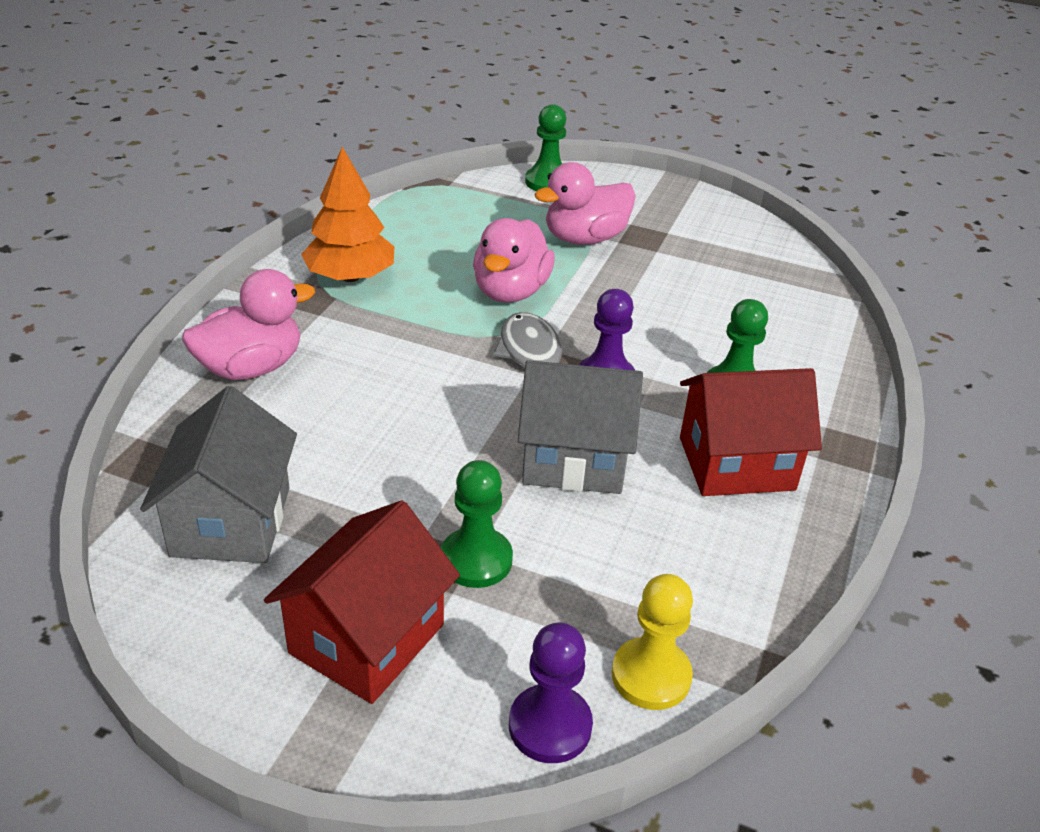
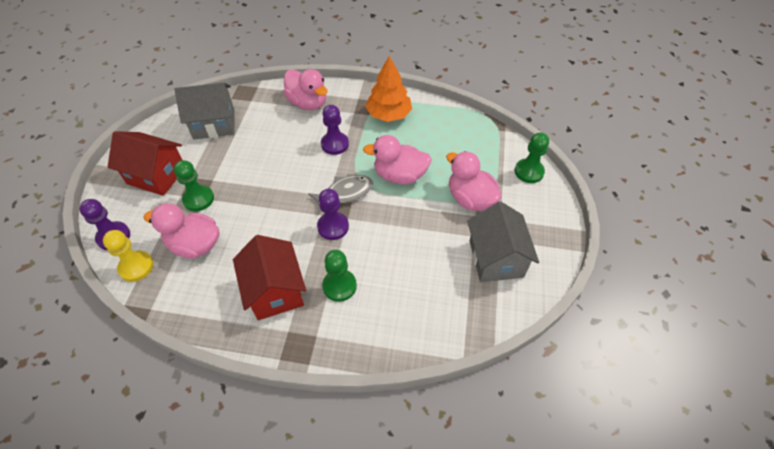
camera: 80 degrees right, 15 degrees up
grey house [518,360,643,494] -> grey house moved to [467,202,539,282]
none -> pink duck [144,203,220,258]
none -> purple pawn [321,105,349,155]

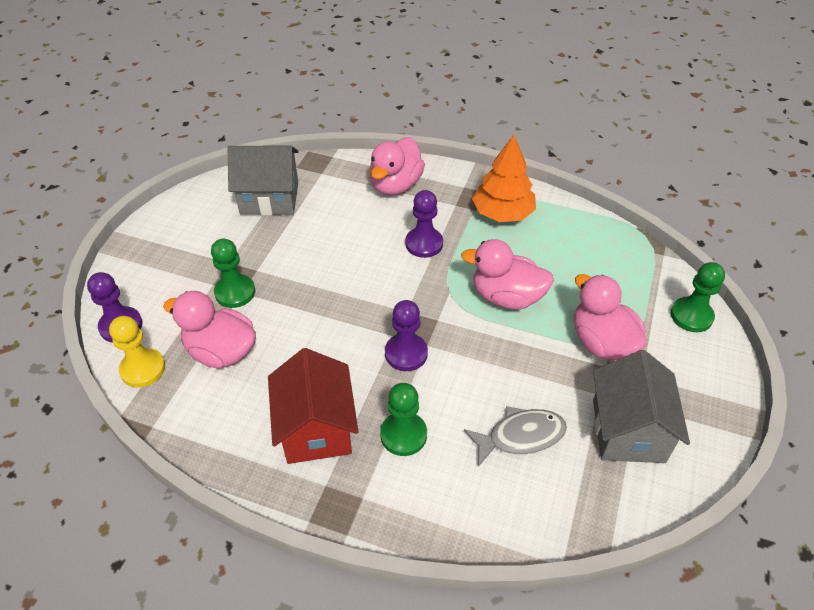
camera: 10 degrees right, 5 degrees down
red house [108,131,182,196] -> none
pink duck [283,69,327,110] -> pink duck turned 60 degrees clockwise [370,137,425,195]
grey fish [308,175,373,214] -> grey fish moved to [464,406,567,467]

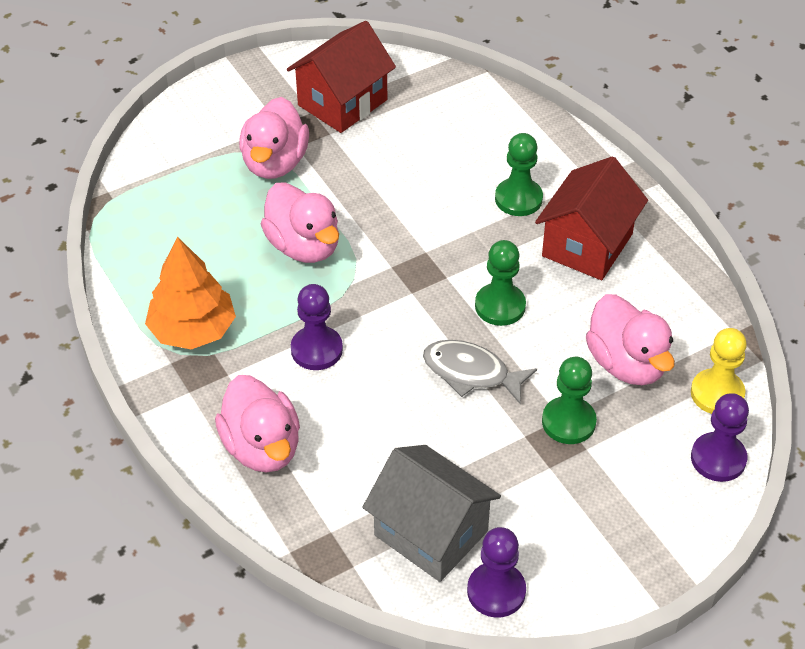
camera: 140 degrees left, 0 degrees up
pink duck [370,137,425,195] -> pink duck turned 90 degrees clockwise [215,375,300,472]
purple pawn [385,300,428,371] -> purple pawn moved to [467,527,526,618]
grey fish [464,406,567,467] -> grey fish moved to [423,340,537,405]
grey house [593,350,690,463] -> red house [287,21,396,133]
green pawn [671,262,725,332] -> green pawn moved to [475,240,526,326]

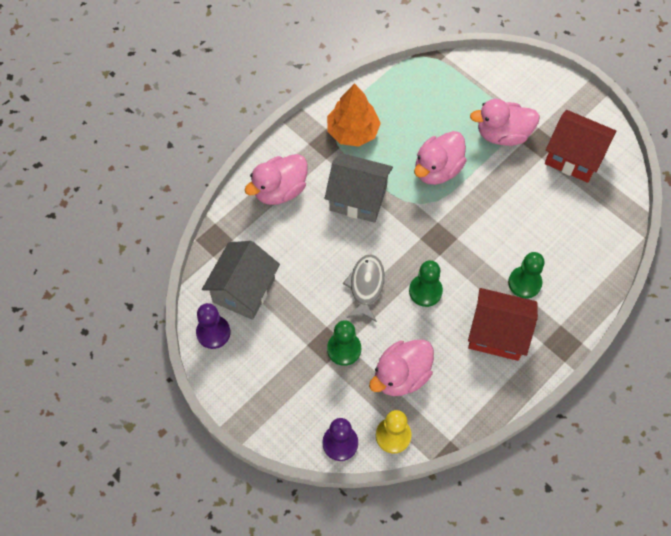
camera: 75 degrees right, 15 degrees up
purple pawn [291,284,343,370] -> grey house [325,153,393,223]

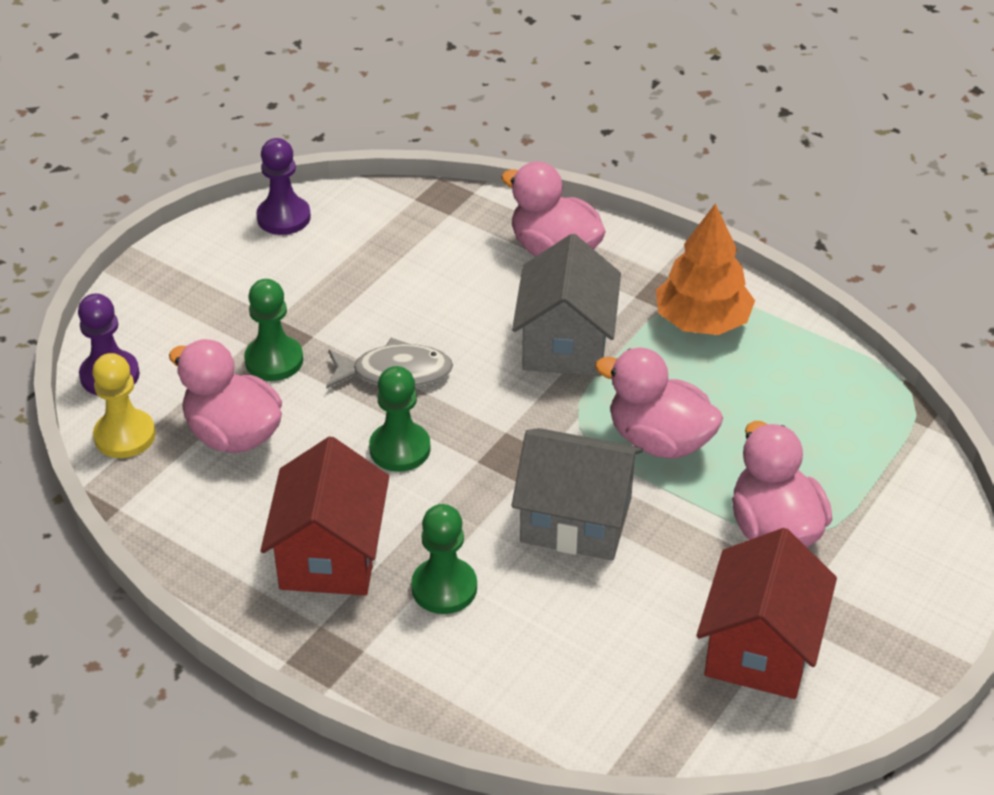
camera: 80 degrees right, 20 degrees down
grey house [202,241,280,320] -> grey house moved to [511,428,643,561]

